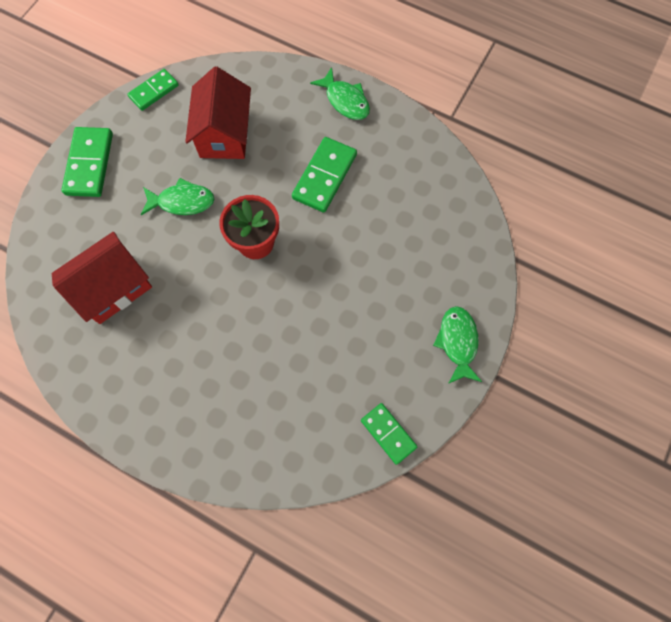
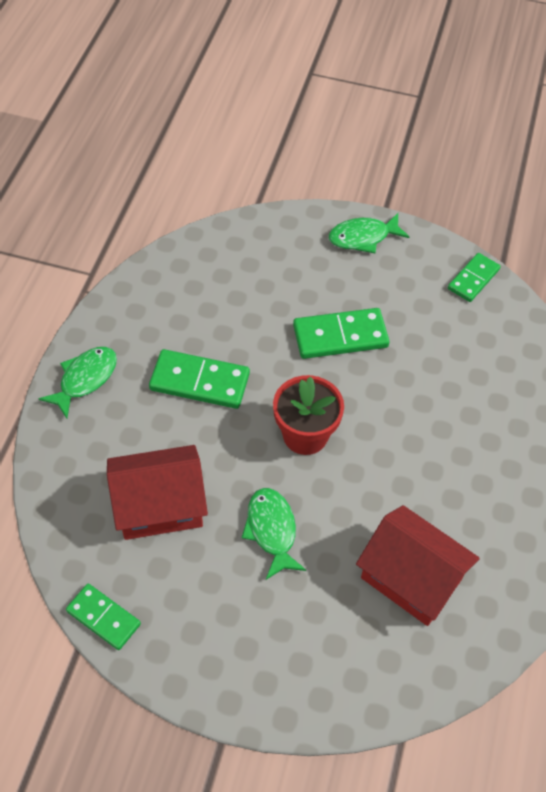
camera: 105 degrees left, 15 degrees down
green domino [61,127,113,197] -> green domino moved to [293,308,390,359]

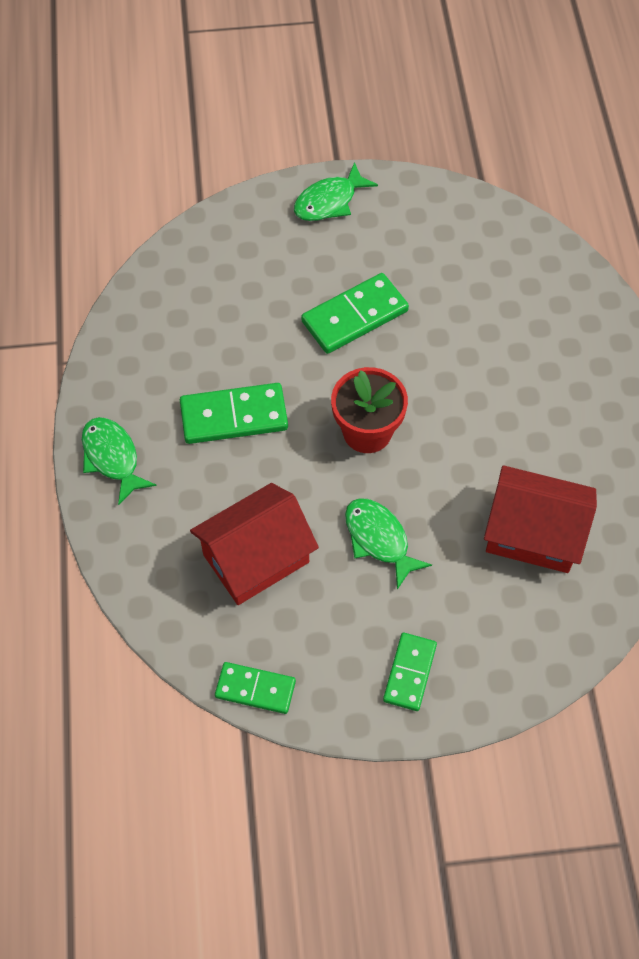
camera: 20 degrees left, 5 degrees up
green fish [39,347,117,418] -> green fish turned 45 degrees counterclockwise [82,417,157,506]
green domino [448,253,501,302] -> green domino moved to [383,633,437,711]

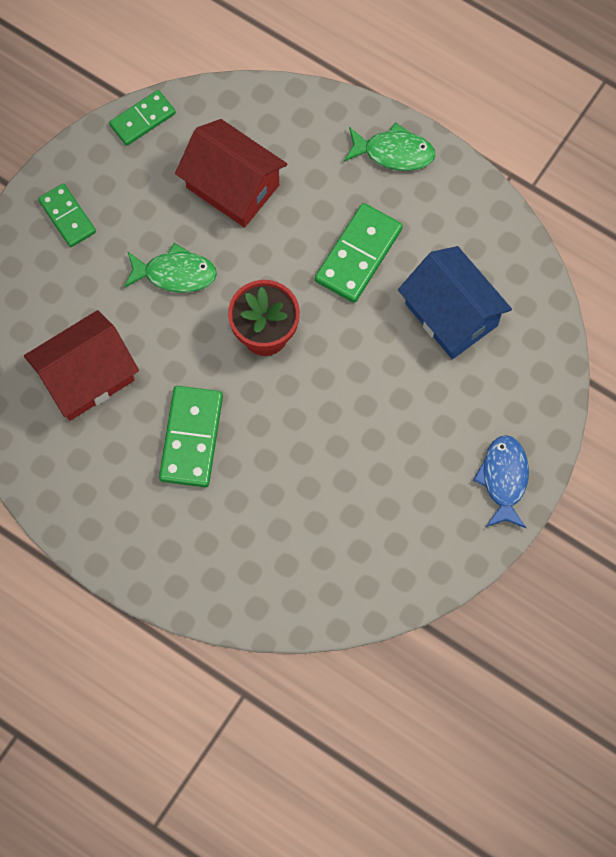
camera: 130 degrees right, 10 degrees up
red house [190,483,319,605] -> red house turned 60 degrees counterclockwise [175,119,287,227]
green fish [294,162,378,221] -> blue fish [473,435,529,528]
green domino [301,273,409,354] -> green domino moved to [159,386,223,487]
none -> blue house [398,246,512,359]

